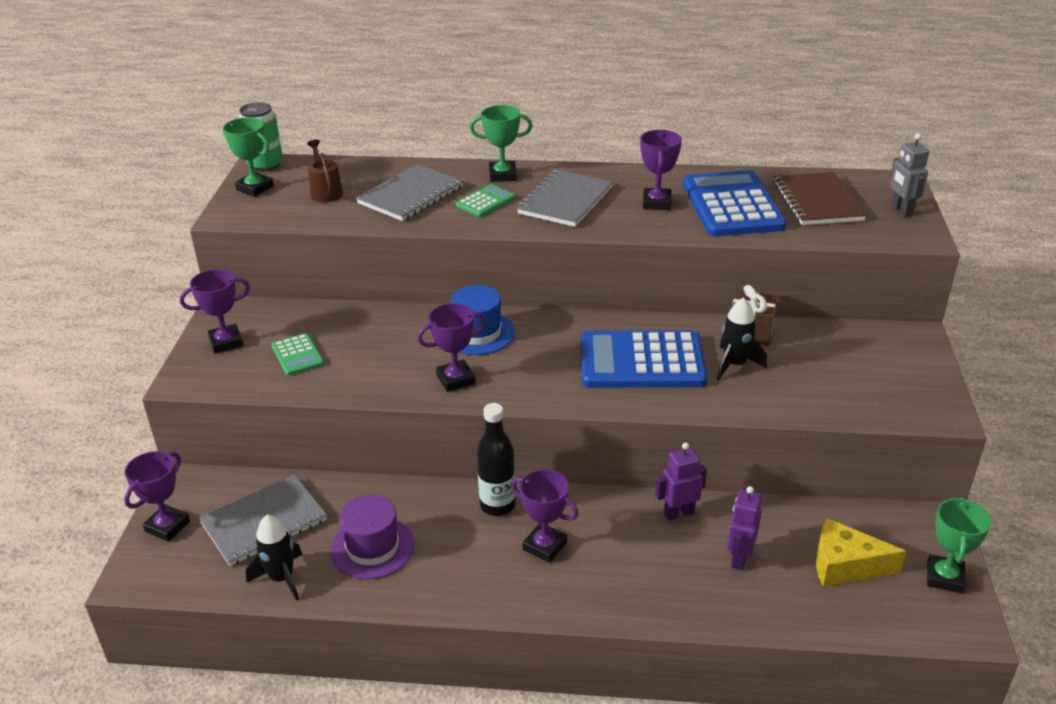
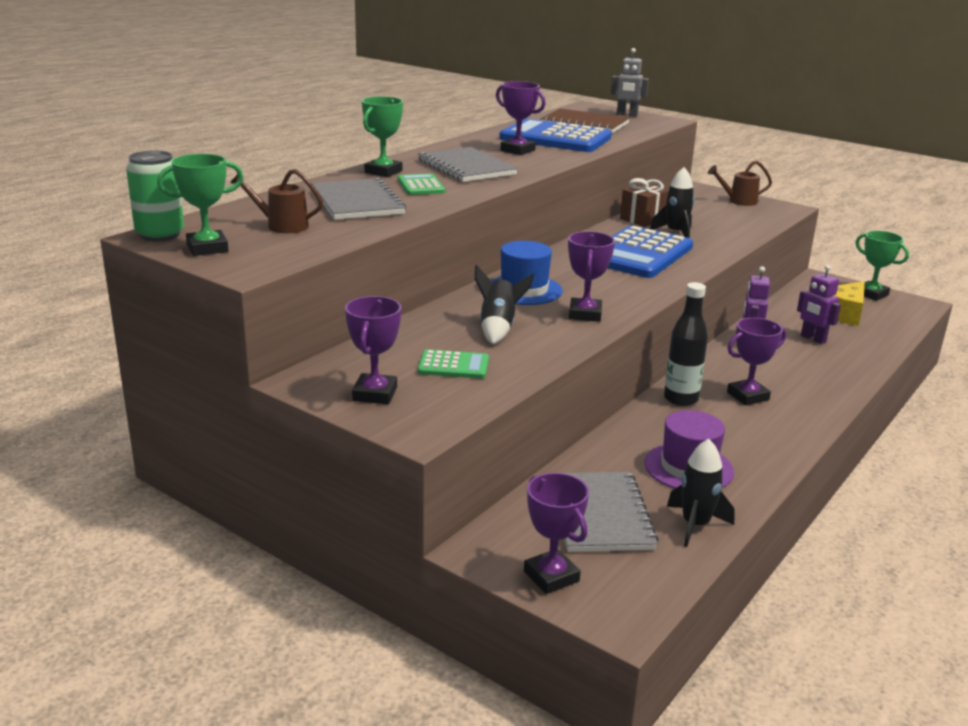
camera: 60 degrees left, 10 degrees down
none -> black rocket [475,265,534,344]
none -> brown watering can [708,161,772,206]

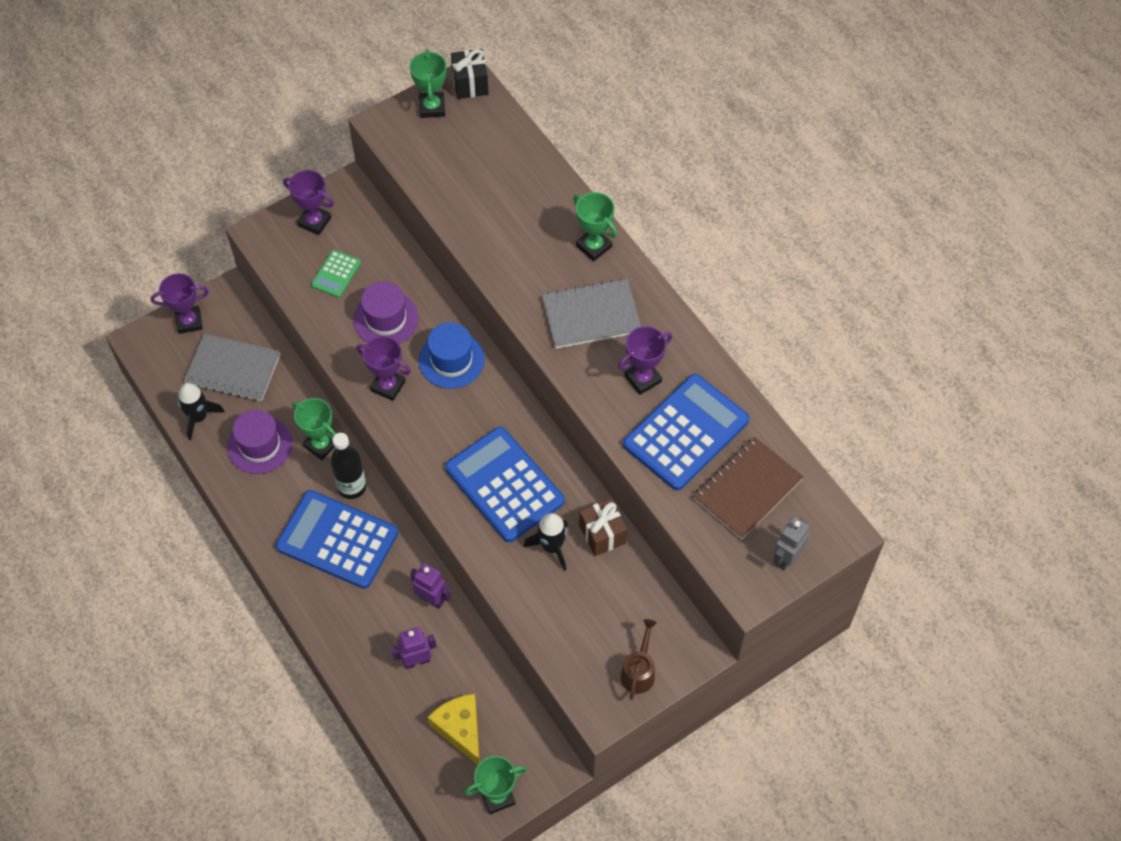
camera: 110 degrees right, 35 degrees up
green can [126,150,184,241] -> black gift [451,49,489,99]
brown watering can [231,169,323,233] -> none
grey notebook [312,178,406,220] -> none
green calculator [398,173,445,195] -> none
black rocket [475,265,534,344] -> purple hat [353,281,419,344]
purple trophy [727,318,786,406] -> blue calculator [275,490,398,589]
none -> green trophy [292,398,336,460]

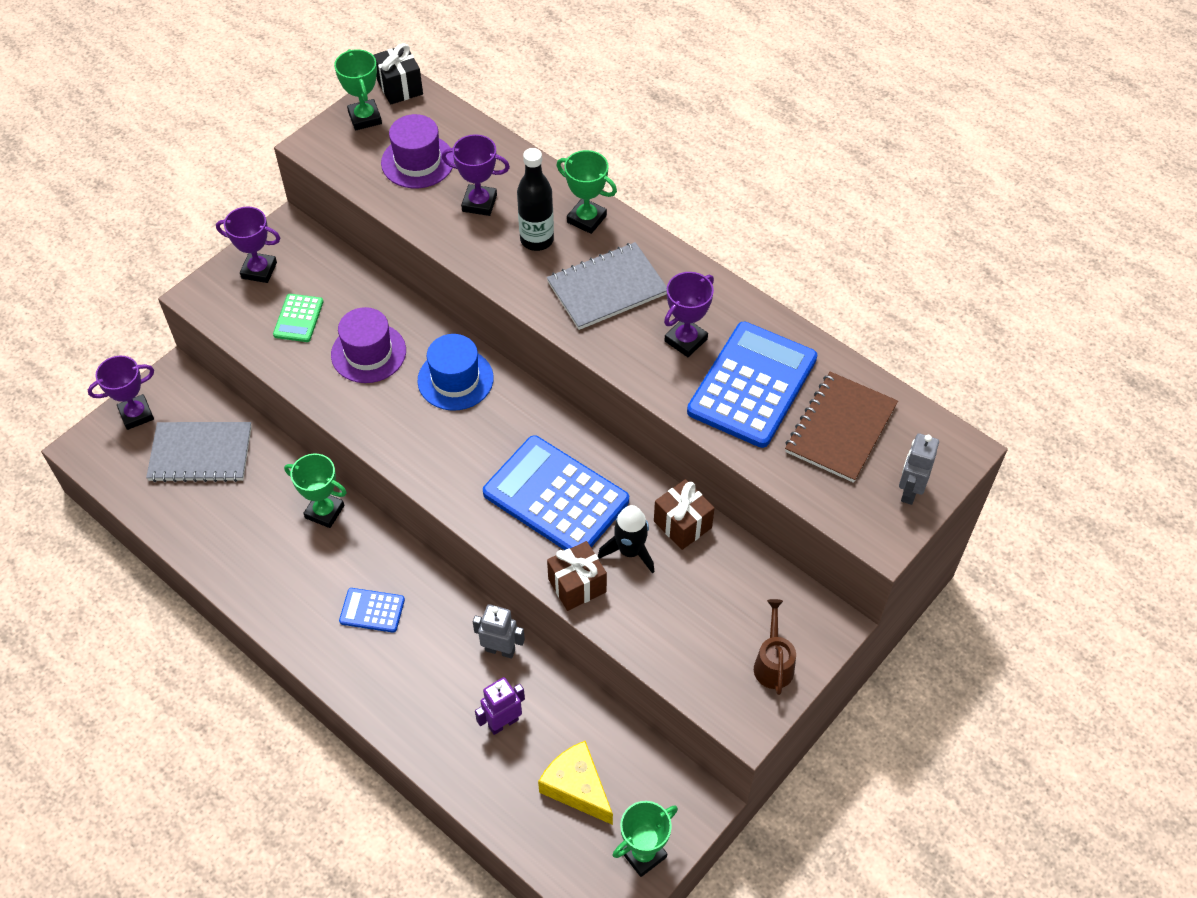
camera: 15 degrees left, 5 degrees down
black rocket [178,383,225,440] -> none
purple hat [227,409,292,474] -> purple hat moved to [381,114,454,188]
blue calculator [275,490,398,589] -> blue calculator [339,588,405,633], size x0.47
black bottle [330,433,366,499] -> black bottle moved to [517,148,554,251]
purple trophy [356,336,411,401] -> purple trophy moved to [442,134,510,216]
purple robot [410,563,451,609] -> grey robot [473,604,525,658]
none -> brown gift [547,541,607,611]

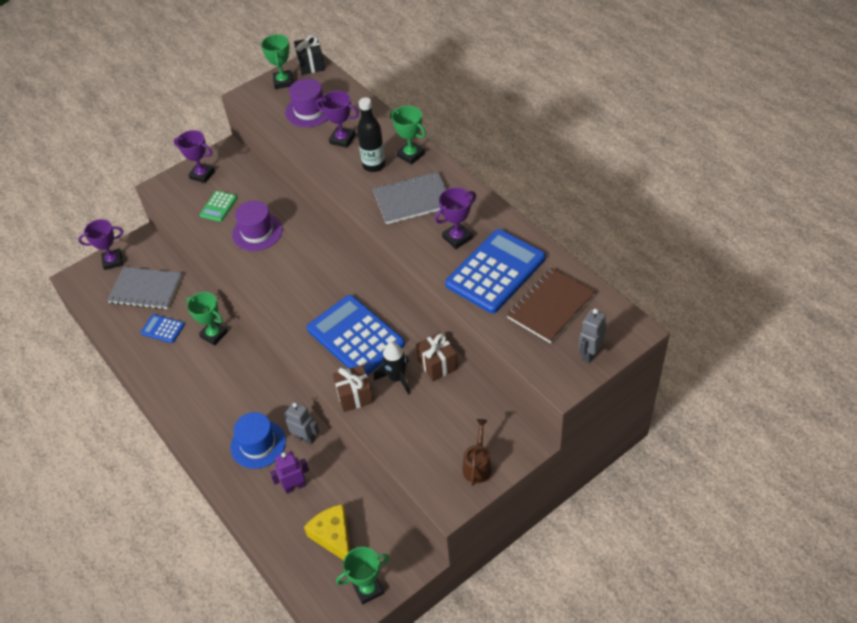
camera: 15 degrees right, 5 degrees down
blue calculator [339,588,405,633] -> blue calculator moved to [140,314,185,343]
blue hat [417,334,494,410] -> blue hat moved to [230,412,286,469]

